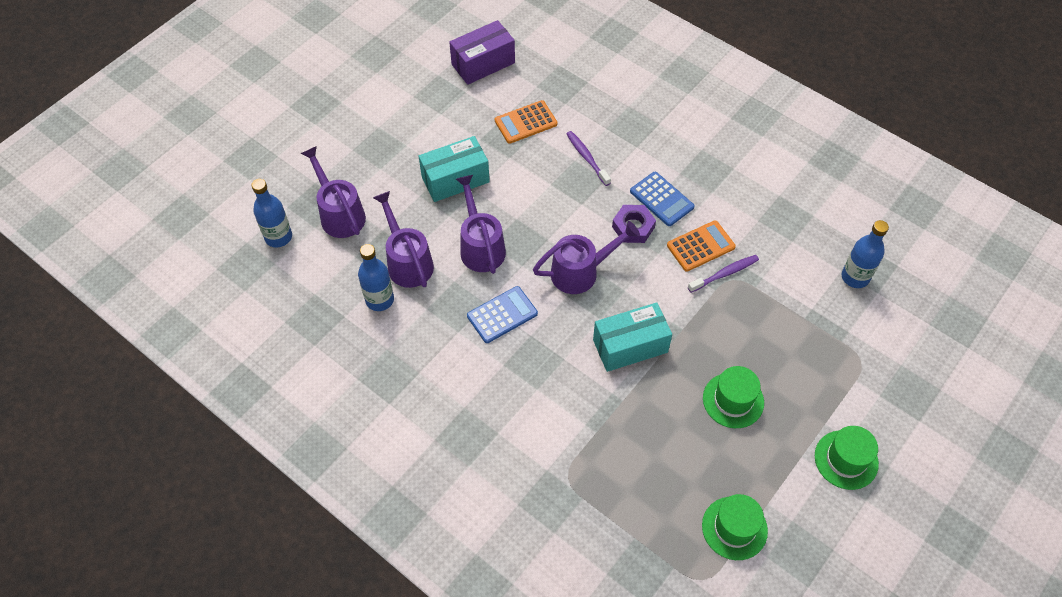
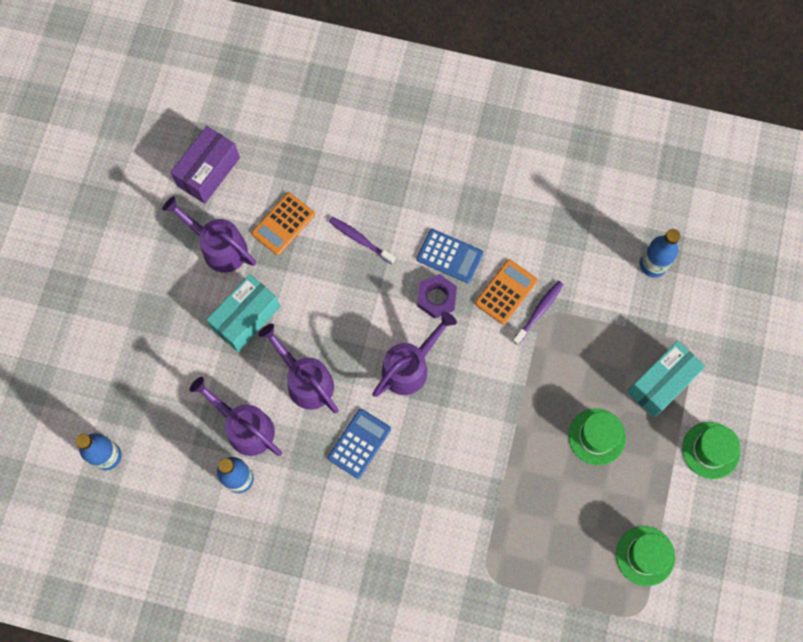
camera: 25 degrees left, 15 degrees up
purple watering can [301,146,366,238] -> purple watering can moved to [162,196,256,273]
turquoise box [593,302,672,372] -> turquoise box moved to [627,341,705,417]

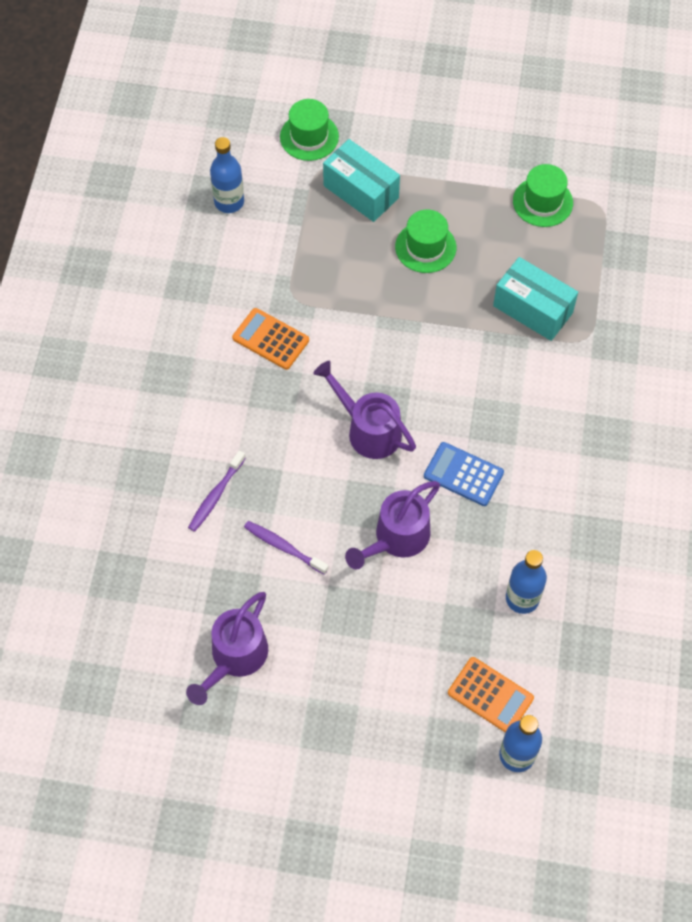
camera: 95 degrees left, 10 degrees down
purple box [170,126,240,204] -> none
purple watering can [189,377,282,456] -> none
turquoise box [206,274,280,352] -> turquoise box moved to [493,257,578,341]
orange calculator [252,193,315,255] -> orange calculator moved to [448,657,534,733]
blue calculator [417,229,483,283] -> none
purple nut [417,274,457,319] -> none
purple toothbrush [512,281,564,345] -> purple toothbrush moved to [244,521,329,575]
green hat [682,422,740,479] -> green hat moved to [280,99,339,161]

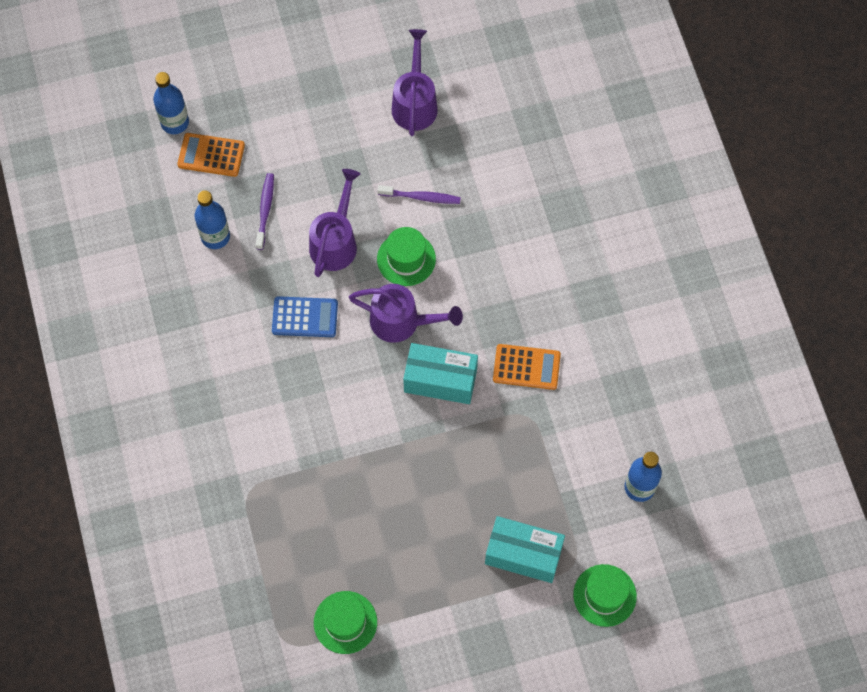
camera: 155 degrees right, 5 degrees up
purple toothbrush [188,450,246,532] -> purple toothbrush moved to [256,173,274,250]
green hat [395,209,456,273] -> green hat moved to [377,227,436,286]
turquoise box [493,257,578,341] -> turquoise box moved to [403,343,478,404]

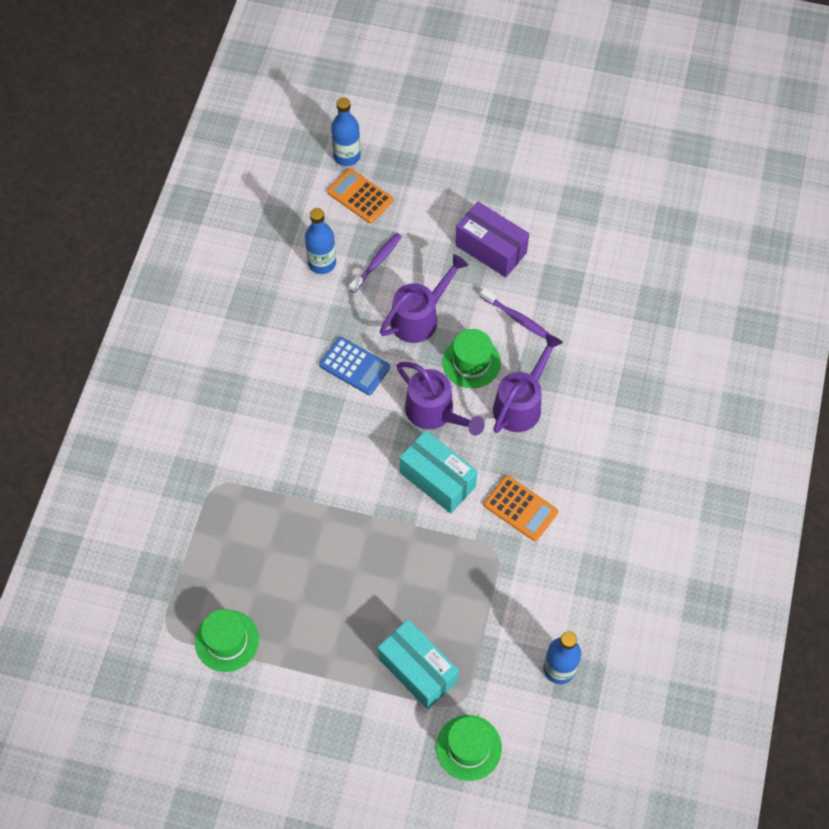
camera: 30 degrees right, 5 degrees down
purple watering can [392,29,438,136] -> purple watering can moved to [493,334,563,433]
none -> purple box [455,202,529,277]

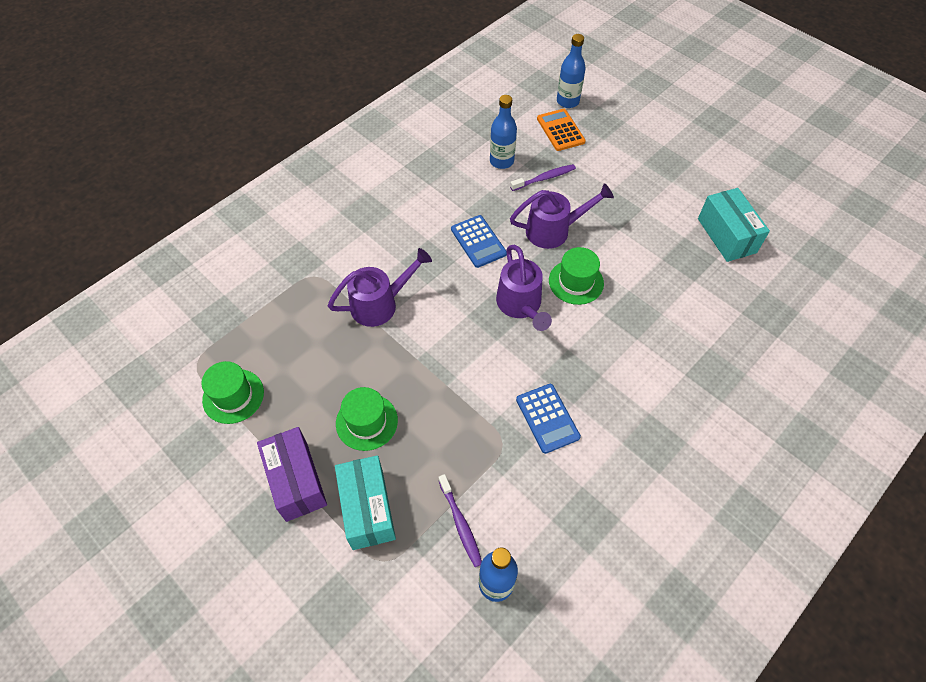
camera: 30 degrees right, 5 degrees down
turquoise box [400,430,478,514] -> turquoise box moved to [698,188,770,262]
green hat [436,715,502,781] -> green hat moved to [336,387,398,451]
purple box [455,202,529,277] -> purple box moved to [257,427,327,522]
purple toothbrush [480,288,551,339] -> purple toothbrush moved to [438,474,482,567]
orange calculator [484,475,558,541] -> blue calculator [516,384,581,454]
purple watering can [493,334,563,433] -> purple watering can moved to [328,248,432,327]

